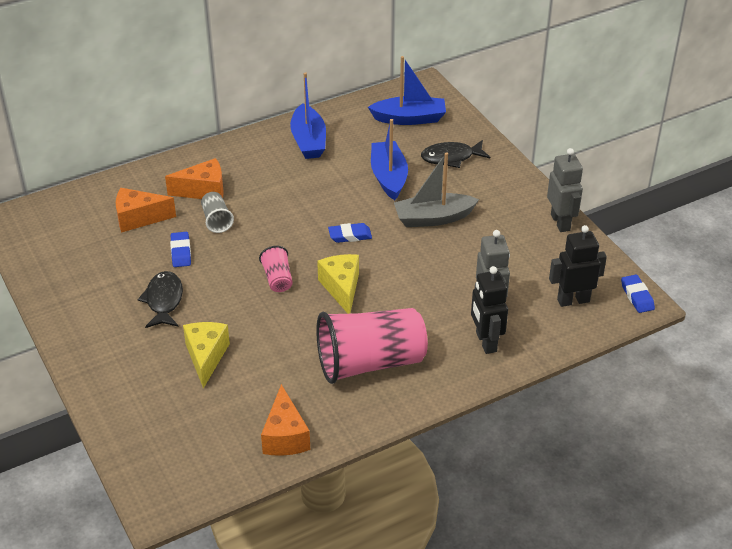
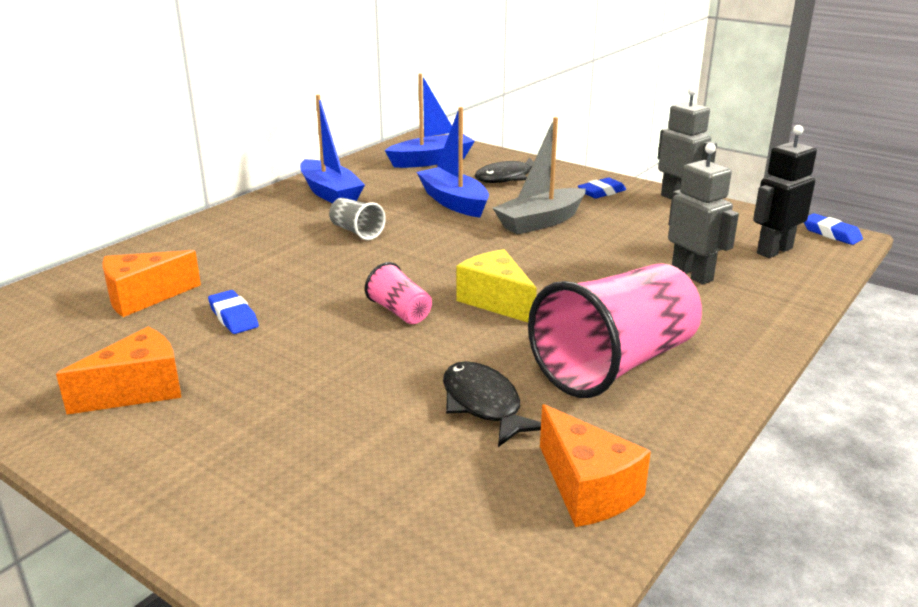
camera: 25 degrees left, 15 degrees down
black fish [137,271,183,328] -> black fish moved to [443,361,541,447]
orange cheese [165,158,224,199] -> orange cheese moved to [56,327,181,415]
yellow cheese [183,322,230,389] -> none
grey cup [201,192,234,233] -> grey cup moved to [329,198,386,240]
blue eraser [328,223,372,243] -> blue eraser moved to [578,178,626,199]
black robot [471,266,508,354] -> none

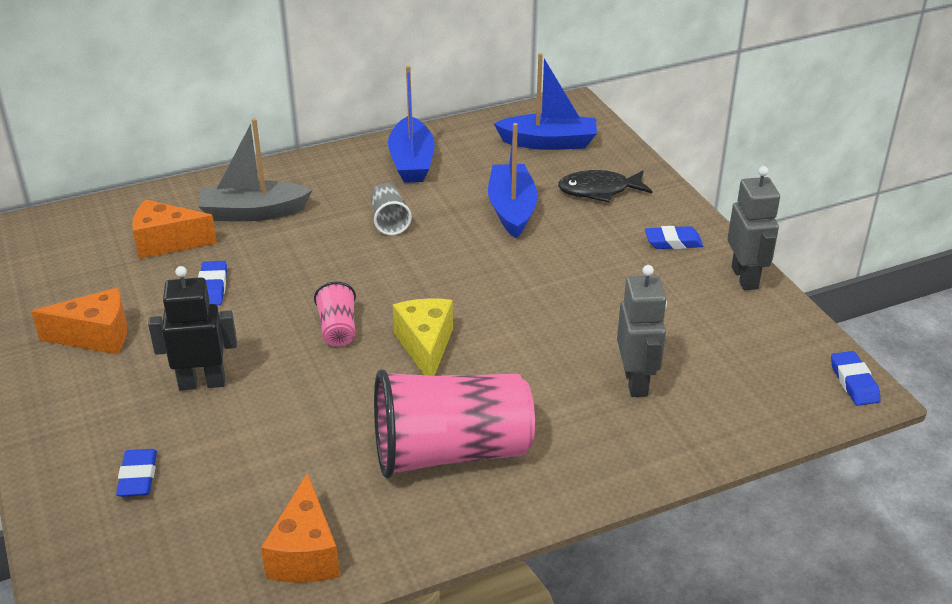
camera: 30 degrees right, 10 degrees up
black fish [443,361,541,447] -> none
grey boat [493,117,586,235] -> grey boat moved to [198,118,312,221]
black robot [753,125,817,258] -> black robot moved to [148,266,237,391]
none -> blue eraser [116,449,157,497]

